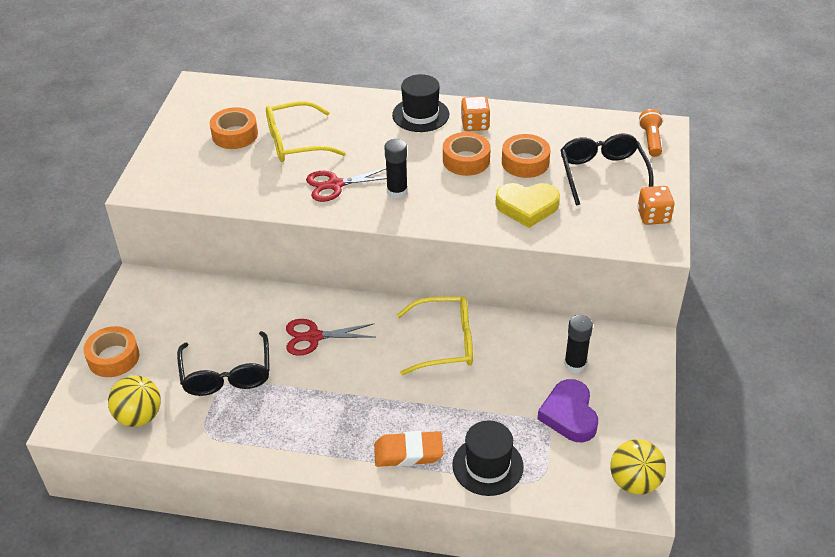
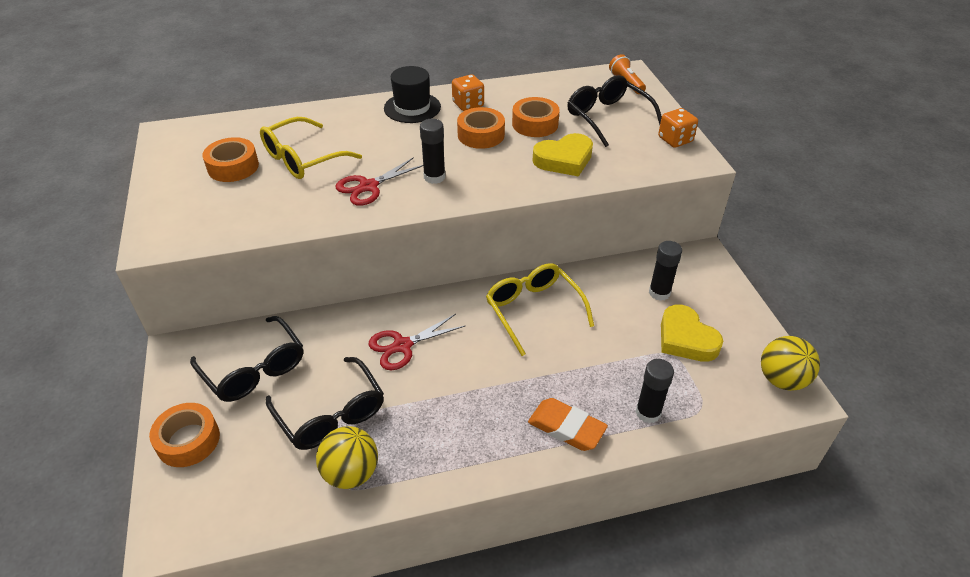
camera: 25 degrees left, 0 degrees up
yellow ball [108,375,161,427] -> yellow ball moved to [316,426,378,489]
orange eraser [374,431,444,467] -> orange eraser turned 60 degrees clockwise [528,398,608,451]
yellow glasses [397,296,473,375] -> yellow glasses turned 90 degrees counterclockwise [486,263,594,356]
black hat [452,420,524,496] -> black glue stick [636,359,674,423]
purple heart [537,379,598,442] -> yellow heart [661,305,723,362]
none -> black glasses [190,316,303,402]

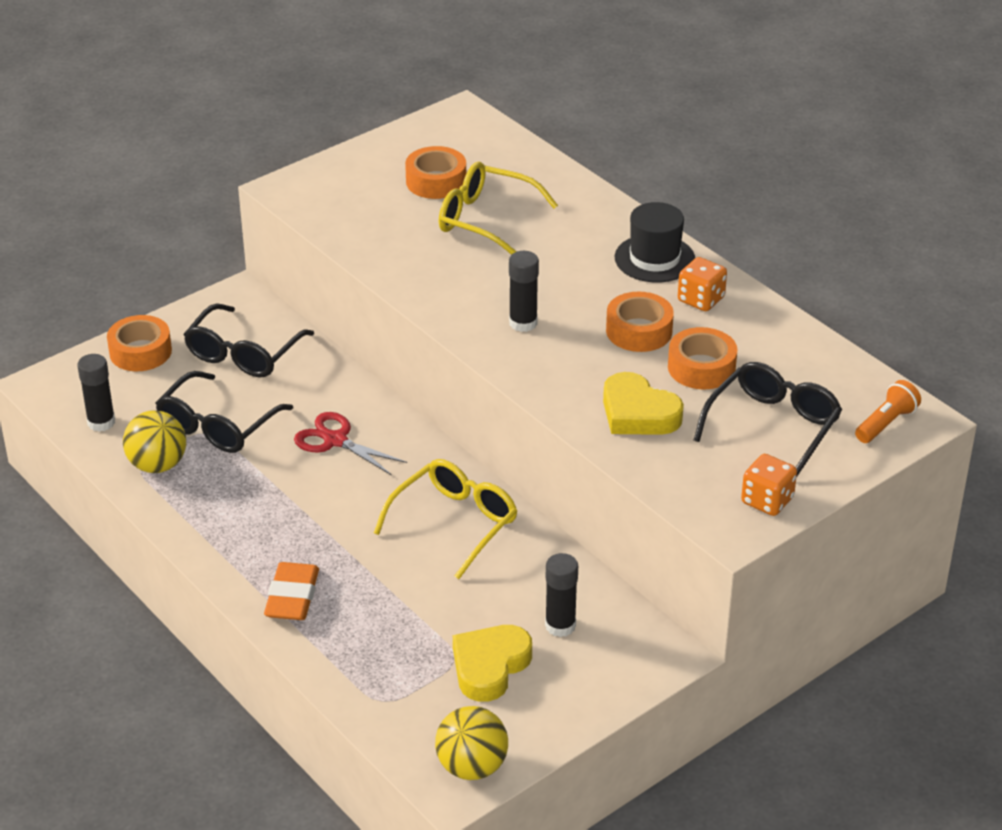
camera: 65 degrees right, 5 degrees down
red scissors [336,157,423,206] -> none
black glue stick [636,359,674,423] -> black glue stick moved to [77,354,115,432]

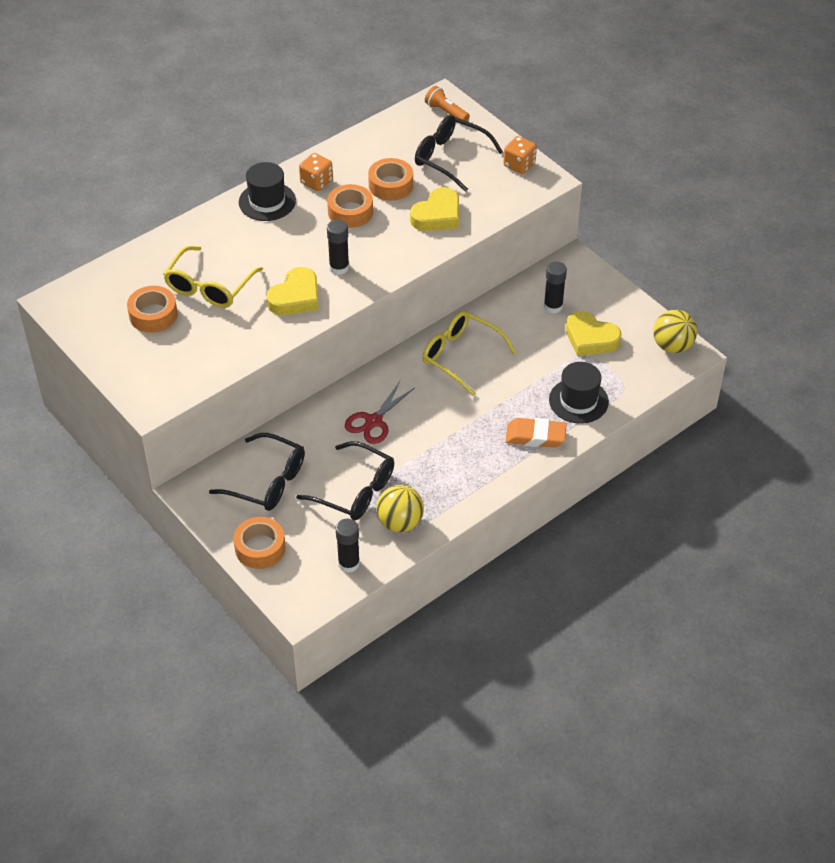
camera: 90 degrees left, 10 degrees up
none -> yellow heart [266,267,319,315]
none -> black hat [549,362,609,424]

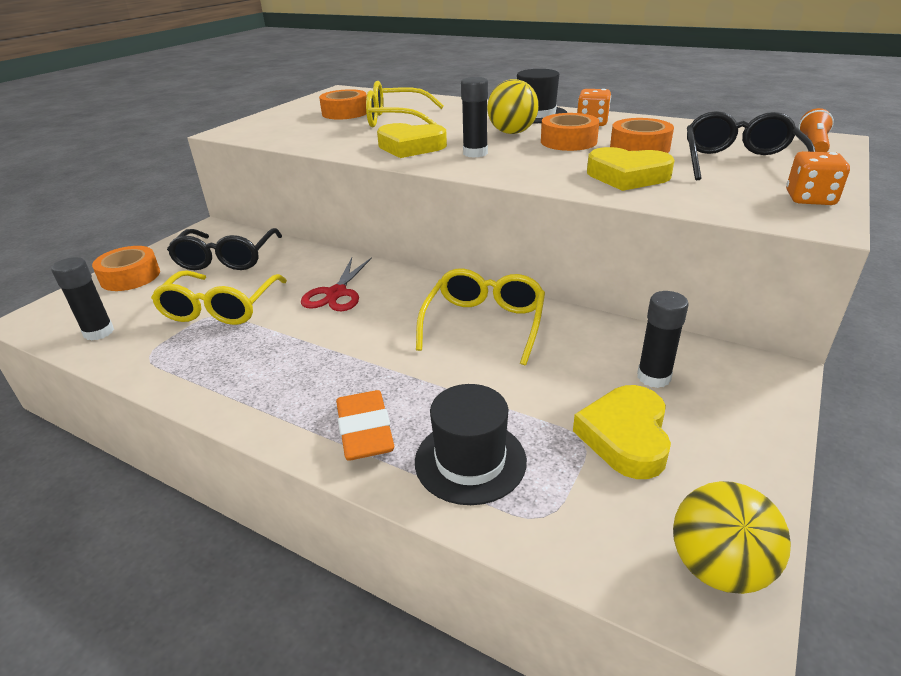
camera: 70 degrees right, 15 degrees down
black glasses [296,441,394,520] -> yellow glasses [151,270,287,325]
red scissors [345,381,415,444] -> red scissors turned 90 degrees counterclockwise [301,257,372,311]
yellow ball [376,485,424,532] -> yellow ball moved to [487,79,539,134]

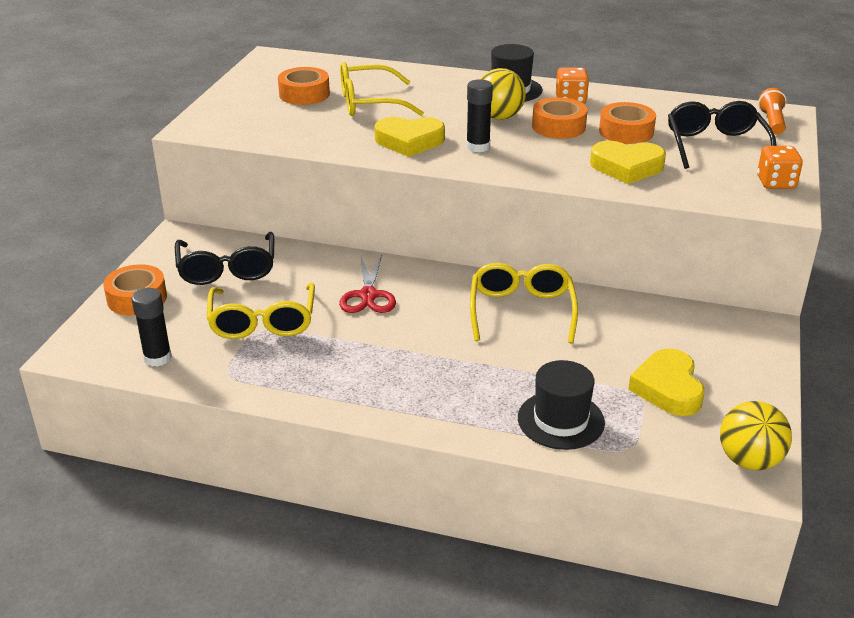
camera: 15 degrees left, 0 degrees up
orange eraser [336,390,394,460] -> none
black glue stick [637,291,689,388] -> none

